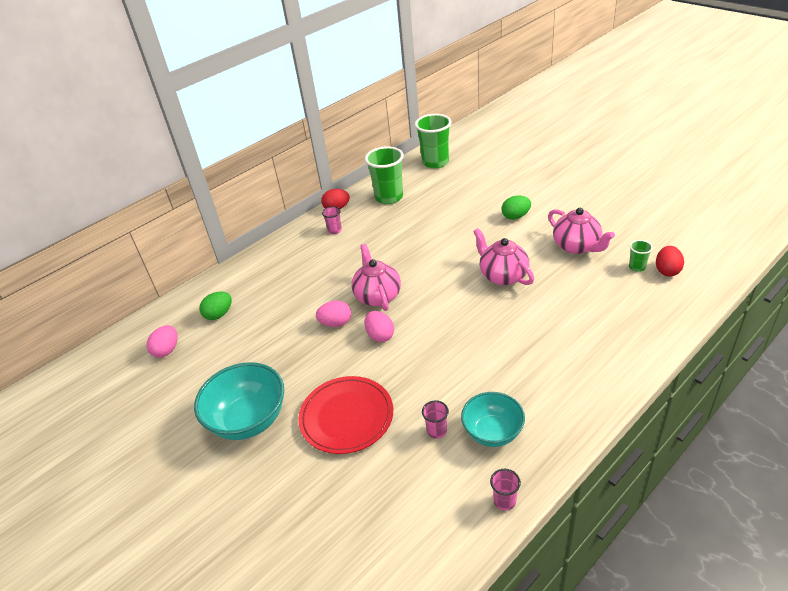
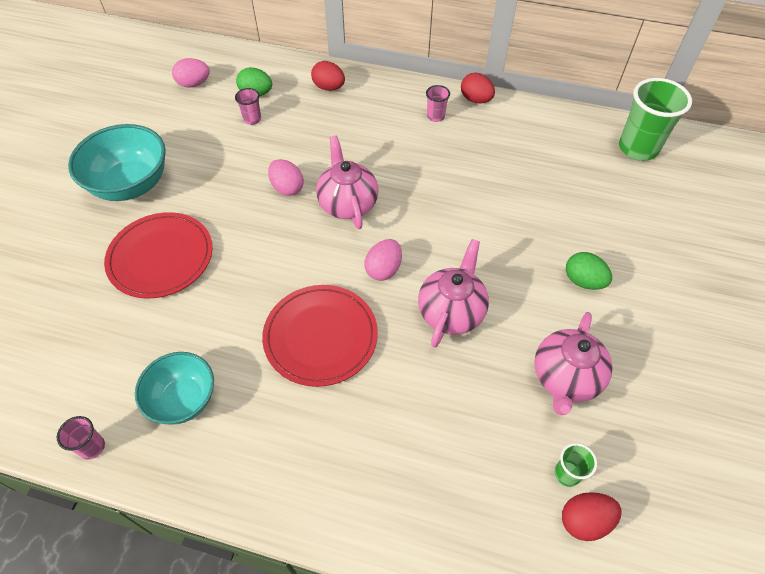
camera: 55 degrees right, 15 degrees up
pink teapot [351,244,401,311] -> pink teapot turned 60 degrees counterclockwise [316,135,379,229]
green cup [365,146,404,204] -> none
pink egg [365,311,394,342] -> pink egg moved to [364,239,402,281]
pink cup [422,400,449,439] -> pink cup moved to [235,88,261,125]
none -> red plate [262,285,378,387]
none -> red egg [311,61,345,91]

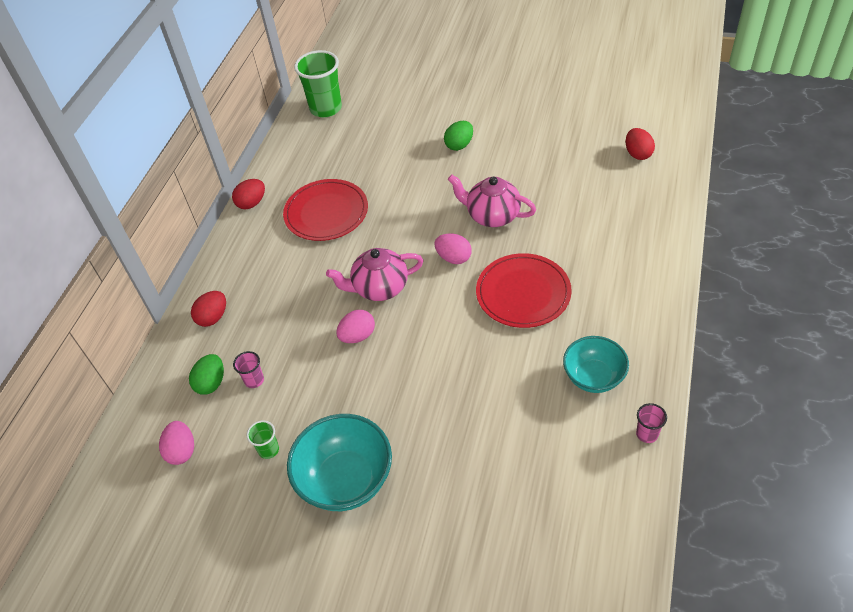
camera: 85 degrees left, 5 degrees down
red plate [104,212,212,299] -> red plate moved to [283,179,368,241]
pink cup [426,85,450,122] -> none
pink teapot [534,312,612,415] -> none
green cup [555,443,597,487] -> green cup moved to [247,421,279,459]

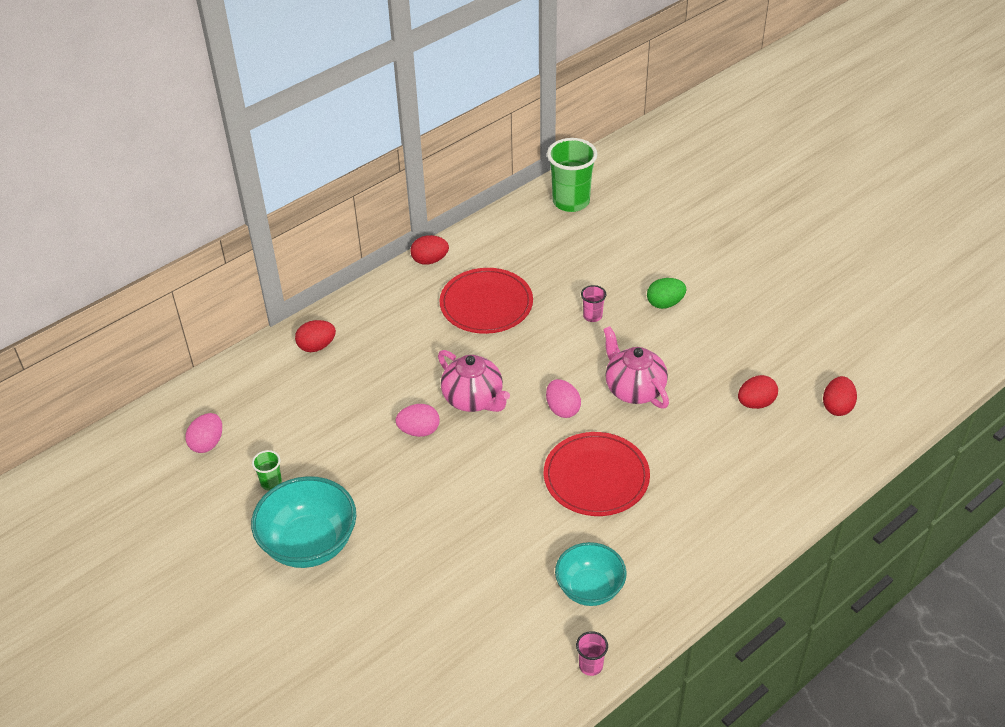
camera: 30 degrees right, 5 degrees down
green egg [189,354,224,395] -> none
pink cup [233,351,264,388] -> pink cup moved to [581,285,606,322]
pink teapot [326,248,424,301] -> pink teapot turned 150 degrees counterclockwise [438,350,510,412]
none -> red egg [738,375,778,409]

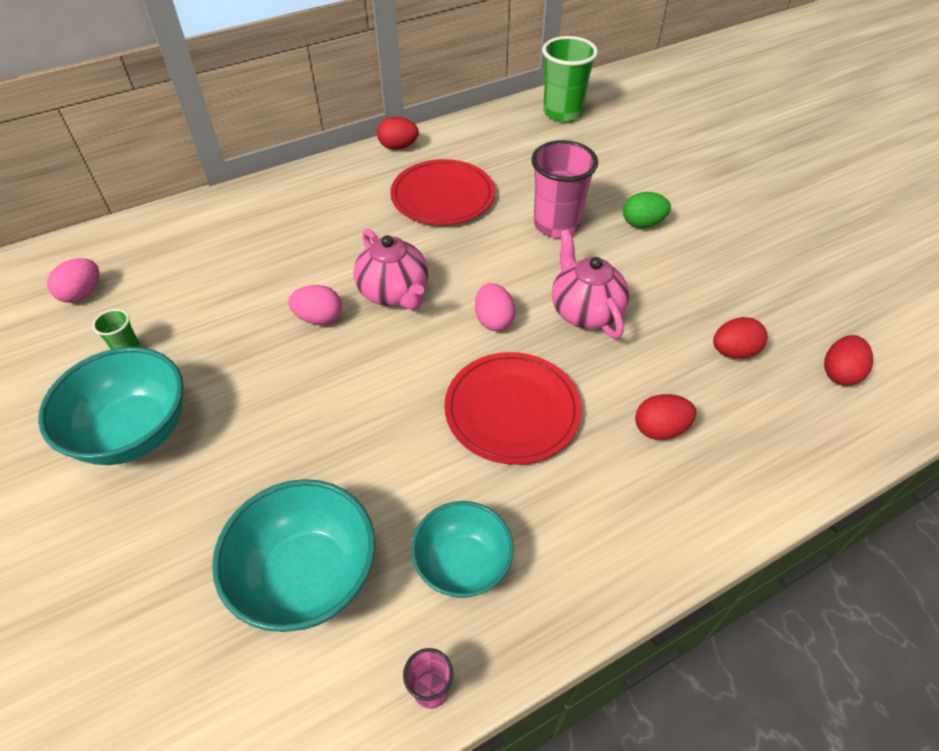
camera: 10 degrees right, 5 degrees up
red egg [295,320,336,352] -> red egg moved to [635,394,696,440]
pink cup [581,285,606,322] -> pink cup [531,140,598,238], size x2.13
none -> turquoise bowl [212,479,375,632]

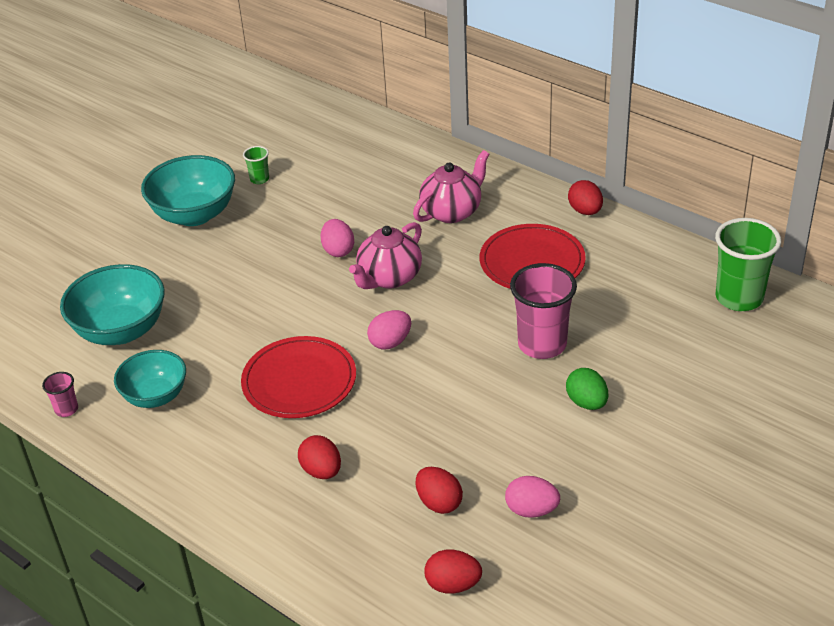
camera: 70 degrees right, 10 degrees down
pink egg [47,258,99,303] -> pink egg moved to [505,476,560,518]
pink teapot [552,229,629,339] -> pink teapot moved to [413,150,489,223]

